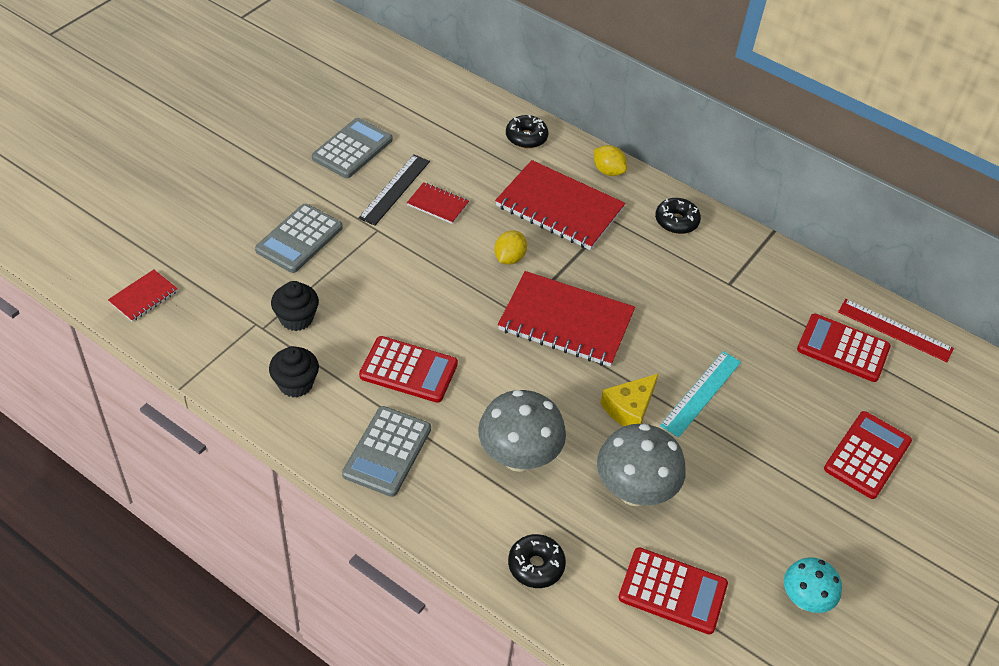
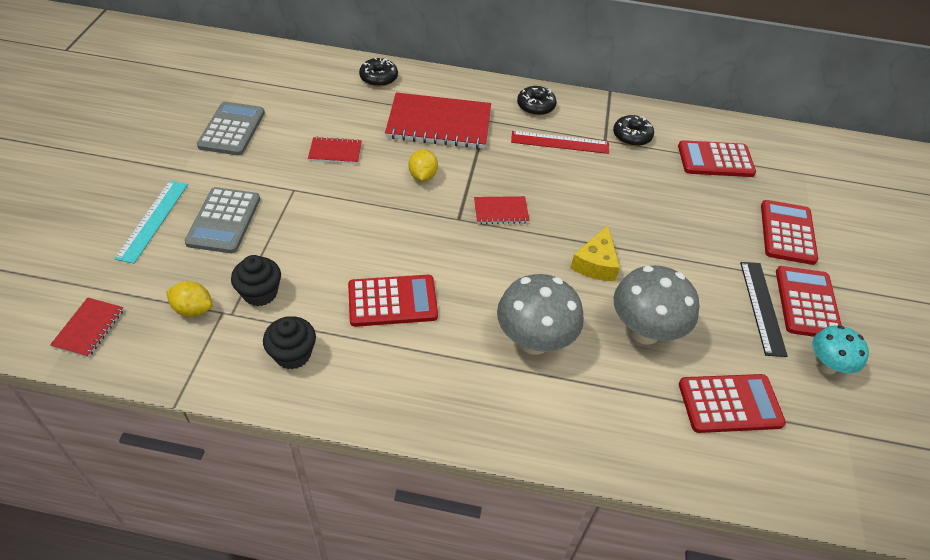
camera: 25 degrees left, 0 degrees up
grey calculator [342,406,431,497] -> none
black ruler [358,155,430,226] -> black ruler moved to [740,262,788,357]
red notebook [498,271,635,367] -> red notebook [474,196,530,224], size x0.48
black donut [508,534,566,588] -> black donut moved to [613,115,654,146]
yellow lemon [594,145,627,176] -> yellow lemon moved to [166,281,213,317]
turquoise ruler [660,351,741,438] -> turquoise ruler moved to [114,181,188,264]
red ruler [838,299,954,362] -> red ruler moved to [511,131,609,154]
none -> red calculator [776,266,842,337]

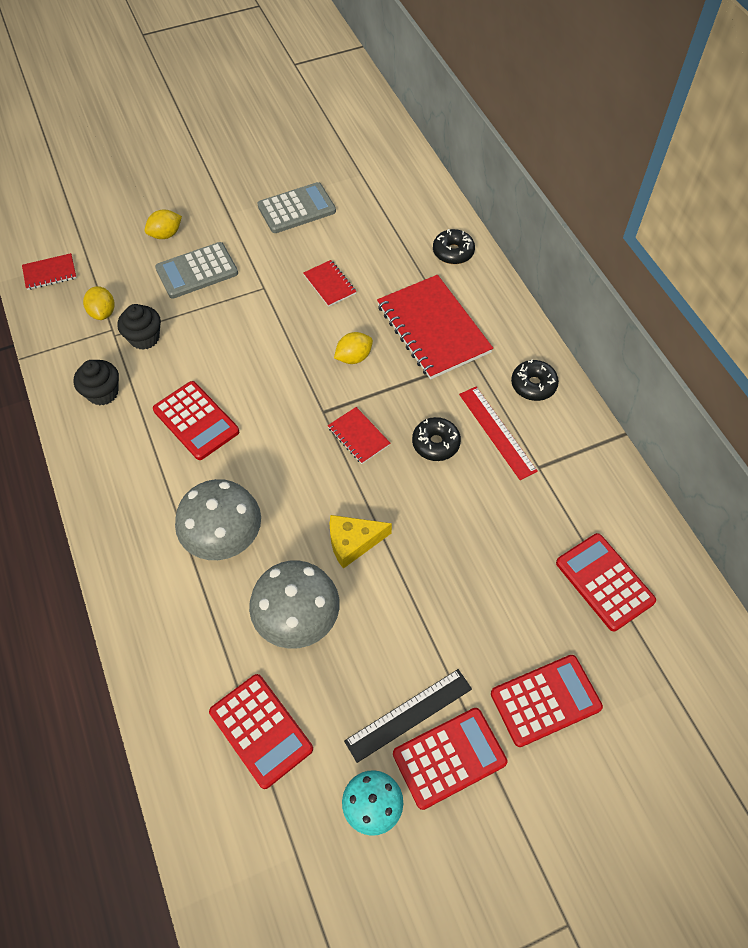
camera: 60 degrees right, 10 degrees up
turquoise ruler [114,181,188,264] -> yellow lemon [145,210,182,239]
black donut [613,115,654,146] -> black donut moved to [412,417,461,461]

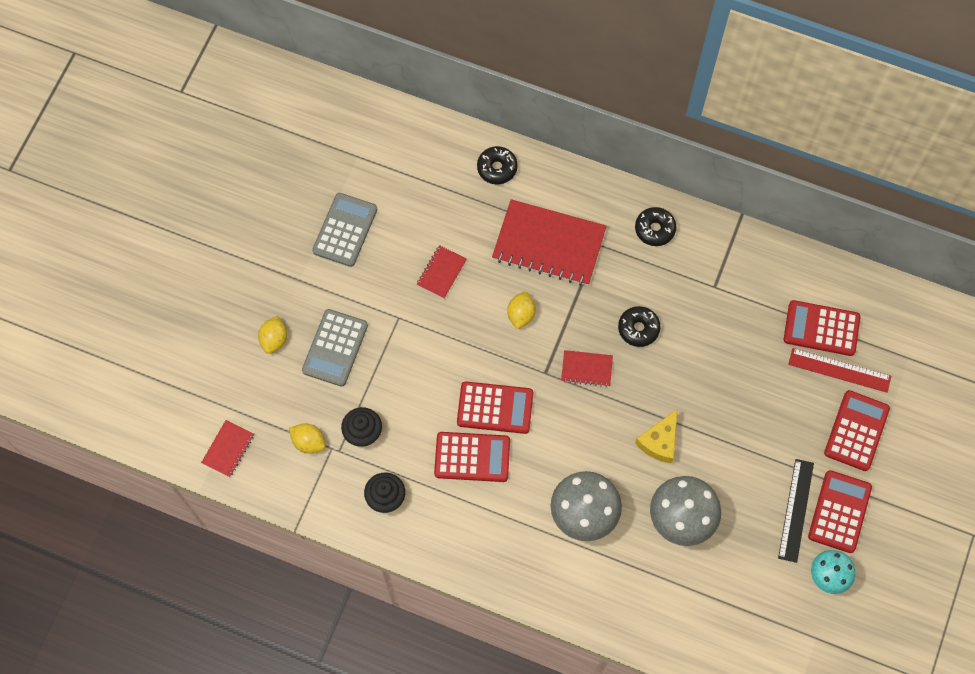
camera: 45 degrees left, 10 degrees up
red calculator [209,674,313,789] -> red calculator moved to [457,381,533,434]
red notebook [303,260,357,307] -> red notebook turned 75 degrees counterclockwise [416,245,467,299]
red ruler [459,387,538,480] -> red ruler moved to [788,348,891,393]

